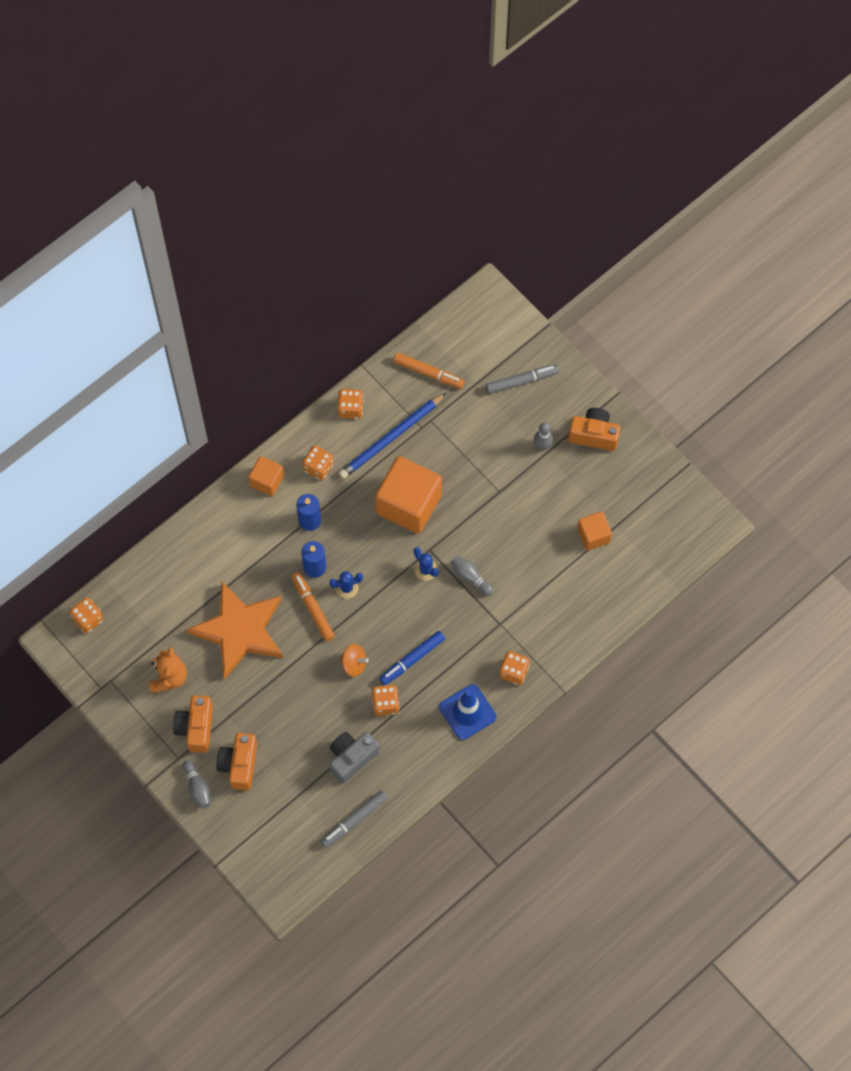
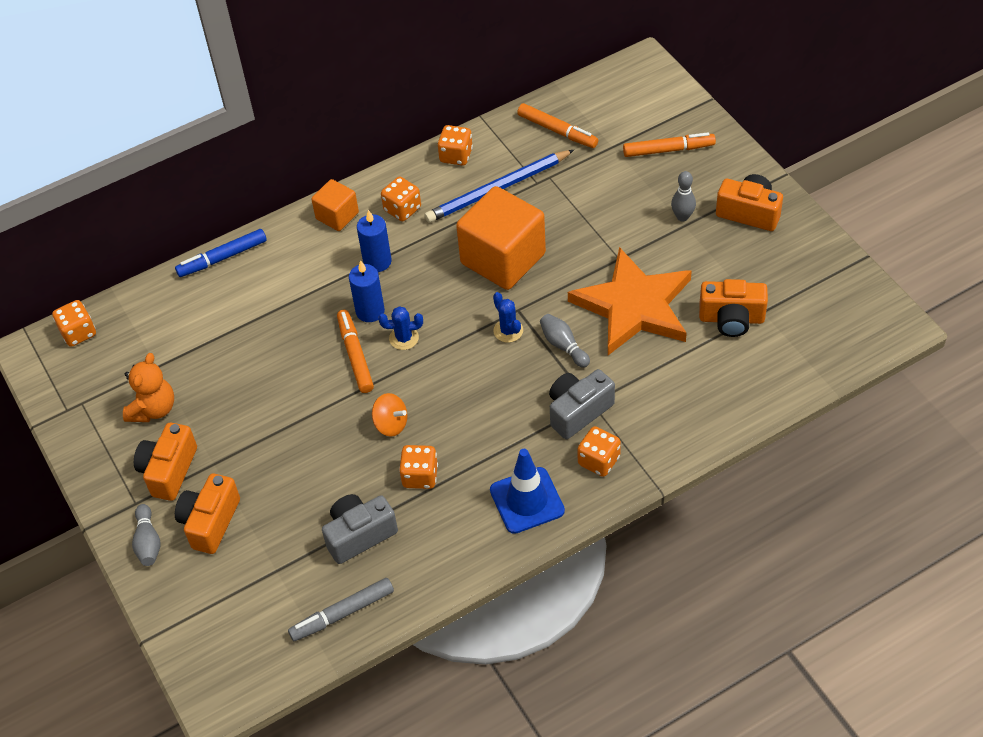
camera: 15 degrees right, 15 degrees down
orange star [186,582,283,679] -> orange star moved to [568,247,692,355]
blue marker [379,631,445,685] -> blue marker moved to [175,229,267,277]
grey marker [486,364,559,394] -> orange marker [623,132,716,157]
orange cube [577,512,612,550] -> orange camera [699,279,768,337]
none -> grey camera [549,369,615,439]

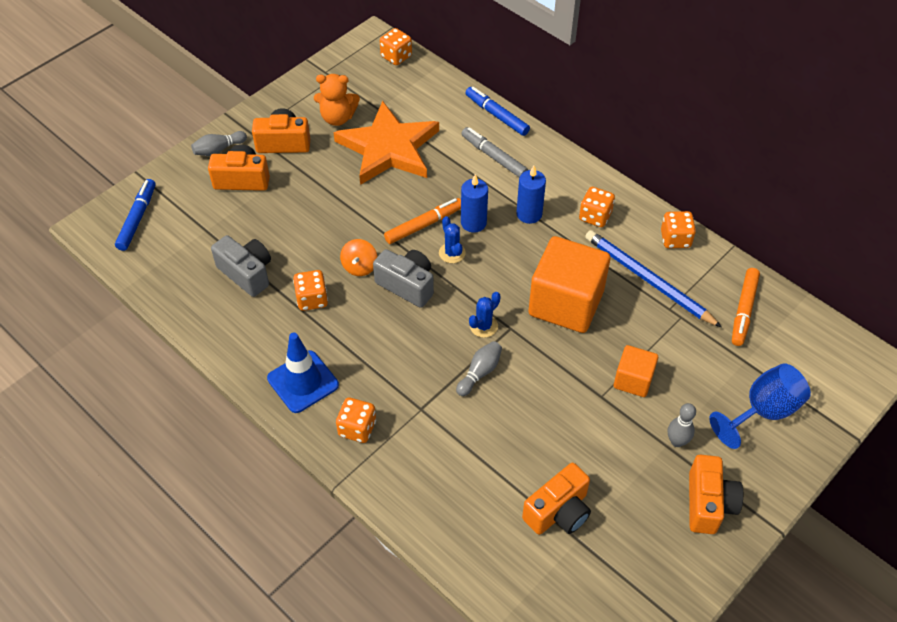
camera: 70 degrees right, 0 degrees up
grey marker [288,578,394,641] -> grey marker moved to [461,127,528,177]
orange cube [311,179,359,231] -> orange cube moved to [614,345,658,397]
grey camera [549,369,615,439] -> grey camera moved to [373,249,434,308]
orange star [568,247,692,355] -> orange star moved to [333,101,439,185]
orange marker [623,132,716,157] -> blue goblet [709,363,811,449]
orange camera [699,279,768,337] -> orange camera turned 120 degrees counterclockwise [522,463,591,535]
none -> blue marker [115,179,156,251]

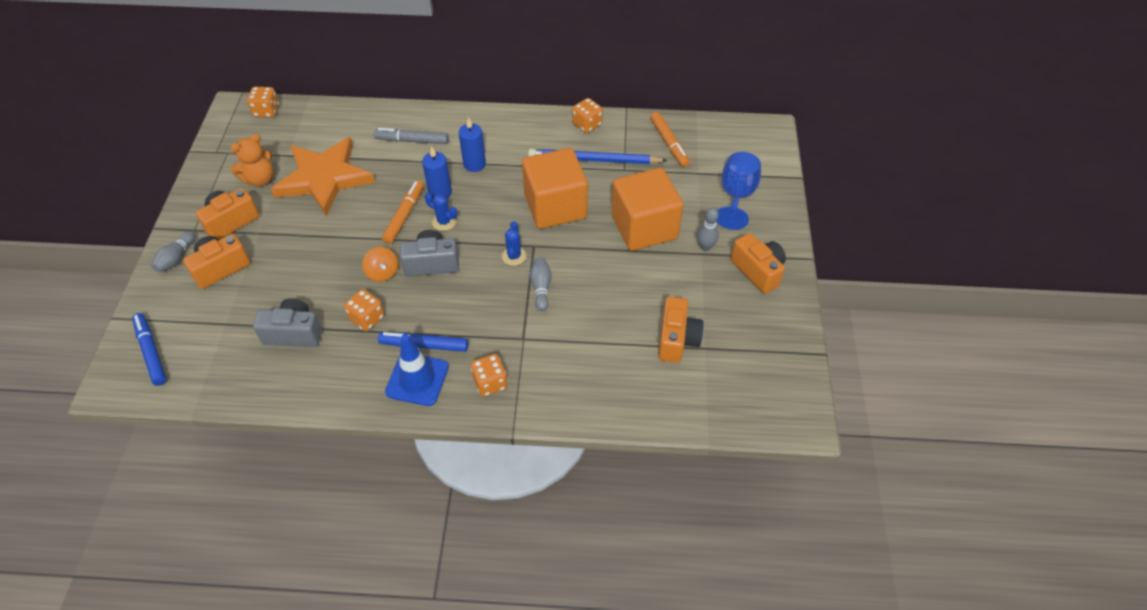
camera: 40 degrees left, 0 degrees up
blue marker [466,87,530,136] -> blue marker moved to [378,332,468,352]
orange dice [579,187,615,227] -> none
orange cube [614,345,658,397] -> orange cube [611,168,683,251], size x1.91

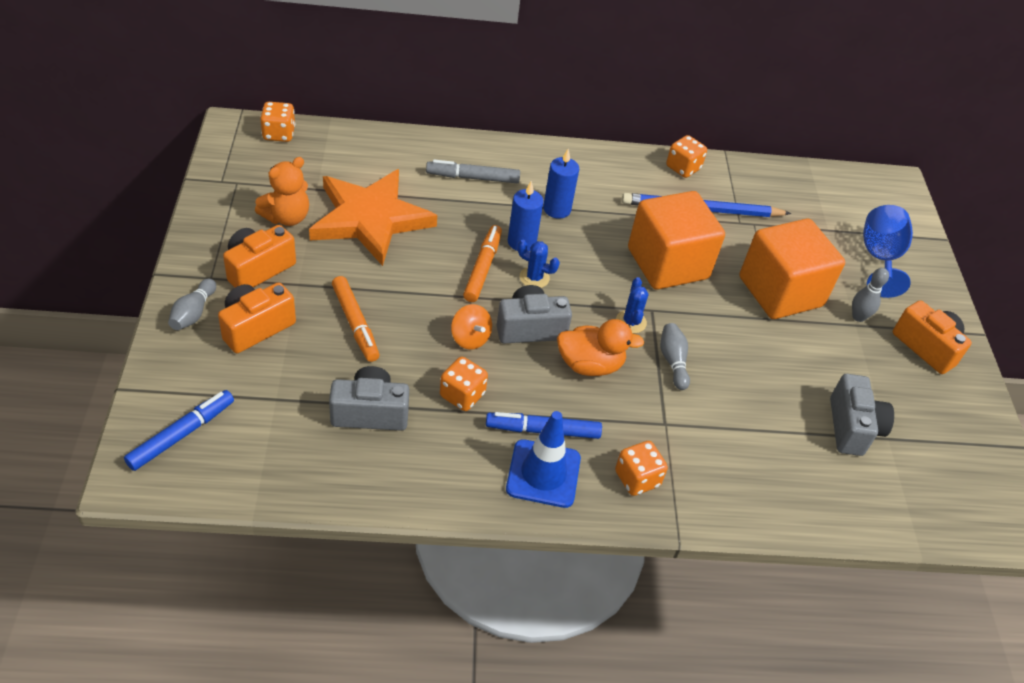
camera: 10 degrees left, 5 degrees down
blue marker [132,313,167,386] -> blue marker turned 75 degrees clockwise [124,390,234,471]
orange marker [650,112,690,167] -> orange marker moved to [332,276,380,362]
orange camera [658,297,704,363] -> grey camera [830,374,894,456]
none -> orange duck [557,319,644,376]

